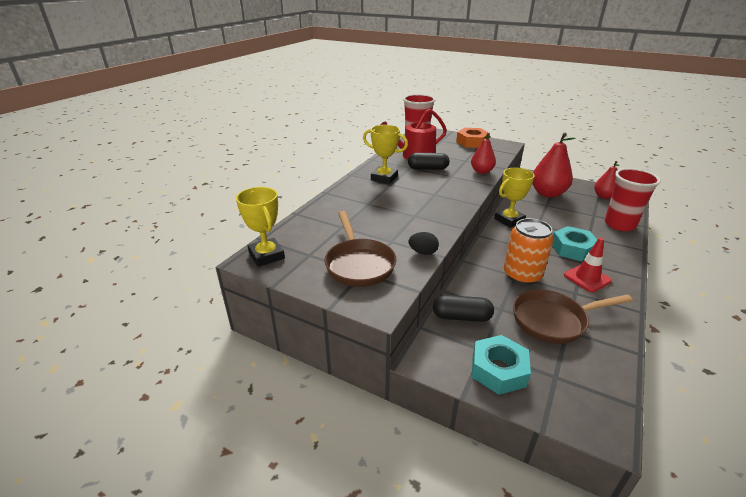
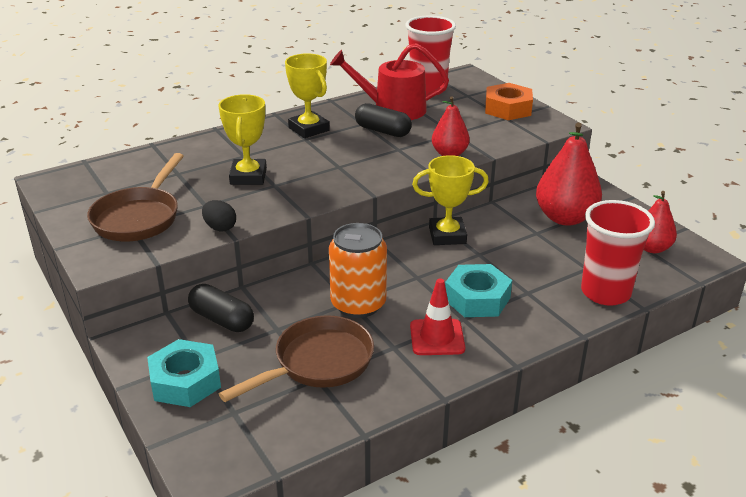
camera: 30 degrees right, 0 degrees up
yellow trophy [236,187,285,267] -> yellow trophy moved to [219,94,267,185]
brown pan [513,289,633,344] -> brown pan turned 120 degrees clockwise [219,315,374,402]

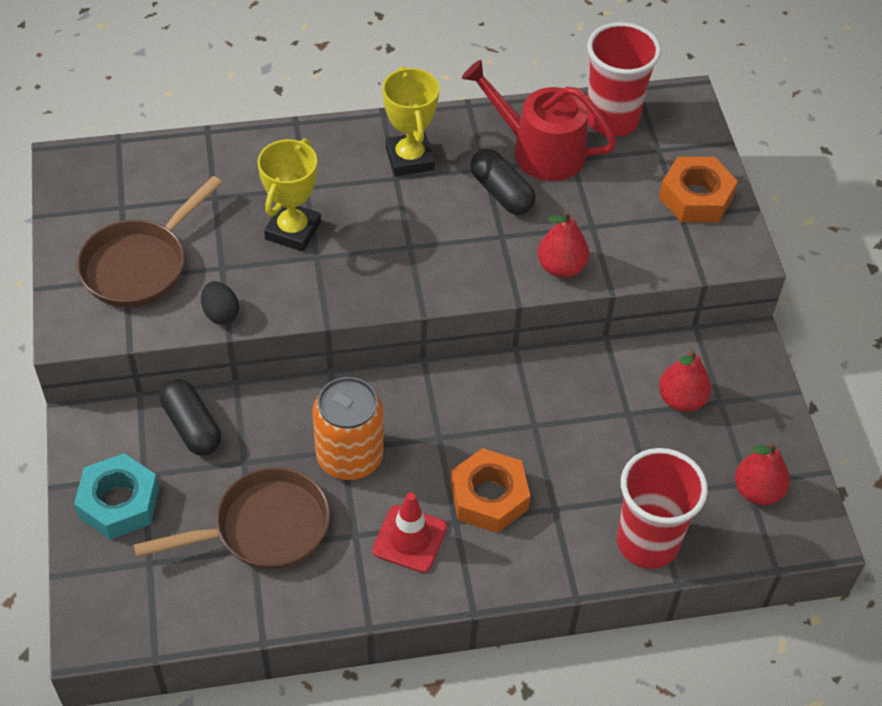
camera: 20 degrees right, 20 degrees up
yellow trophy [412,155,489,245] -> none
turquoise nut [445,264,512,317] -> orange nut [450,448,530,533]
red pear [536,122,602,226] -> red pear [659,350,711,412], size x0.60

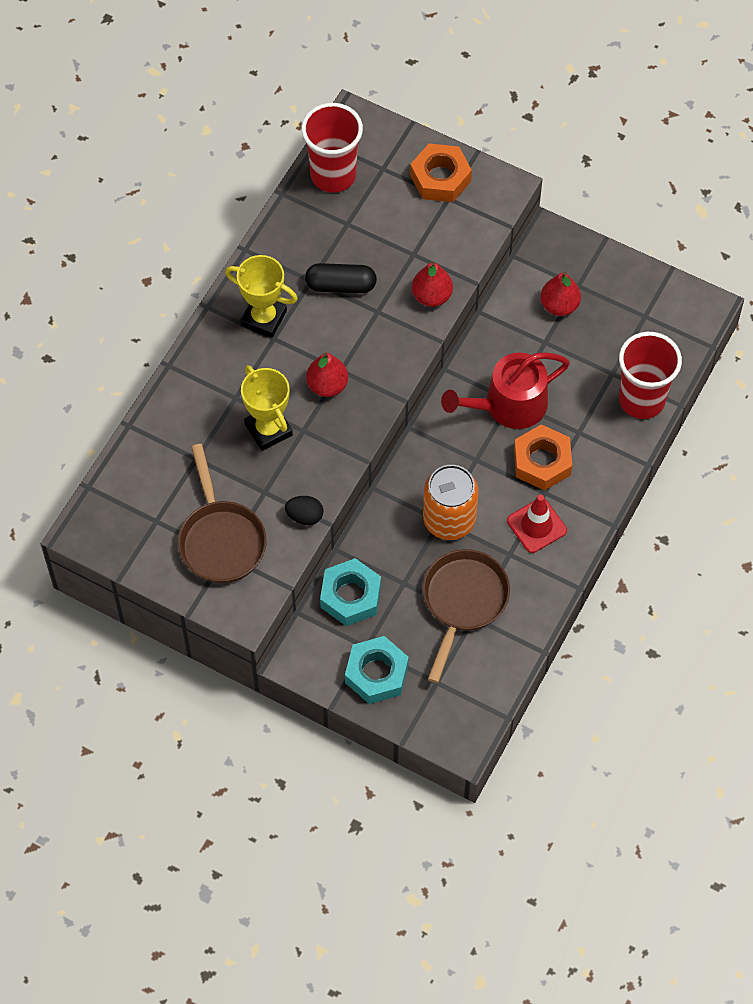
camera: 50 degrees left, 10 degrees up
black capsule [160,379,221,456] -> turquoise nut [320,558,381,626]
red watering can [462,60,616,181] -> red watering can moved to [441,352,570,429]
red pear [735,443,790,505] -> red pear moved to [306,352,348,397]

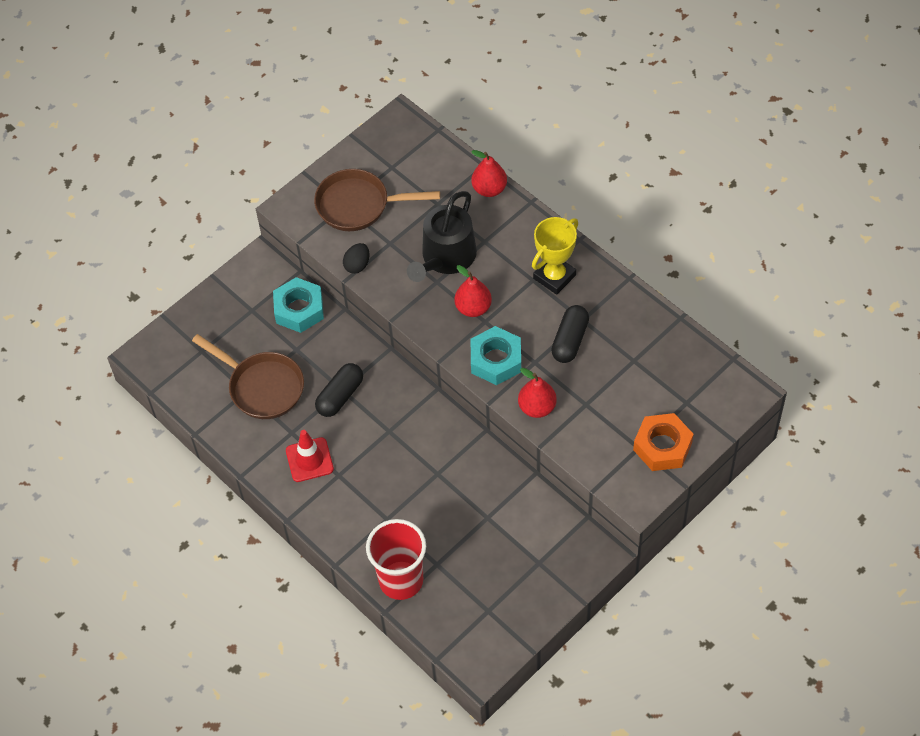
camera: 110 degrees right, 5 degrees down
yellow trophy [241,365,293,451] -> black watering can [407,191,477,282]
red cup [301,103,363,193] -> none
turquoise nut [345,636,409,704] -> turquoise nut moved to [471,326,521,385]
orange can [423,465,478,540] -> black capsule [315,363,363,417]
red watering can [441,352,570,429] -> none
orange nut [514,424,572,491] -> none
red pear [541,272,581,316] -> red pear moved to [471,150,507,197]

